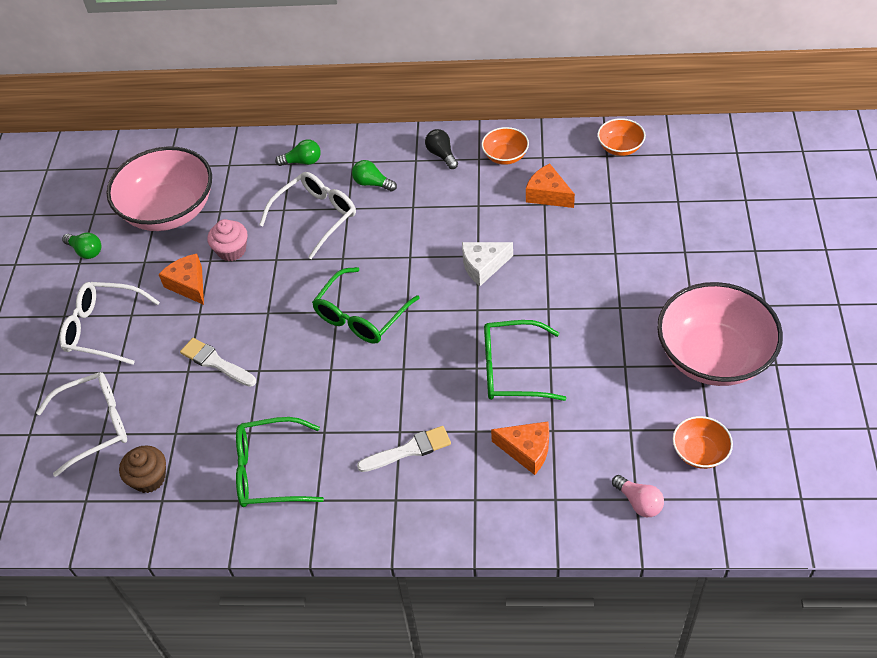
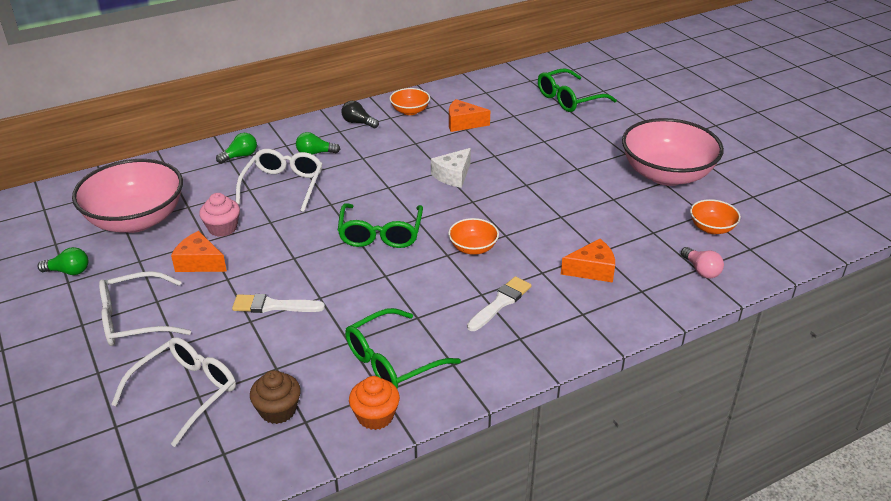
camera: 35 degrees left, 15 degrees down
green glasses [484,320,566,401] -> green glasses moved to [538,68,617,112]
orange bowl [597,118,646,156] -> orange bowl moved to [448,218,499,255]
pink light bulb [612,475,664,517] -> pink light bulb turned 45 degrees clockwise [681,247,724,278]
none -> orange cupcake [349,376,400,430]

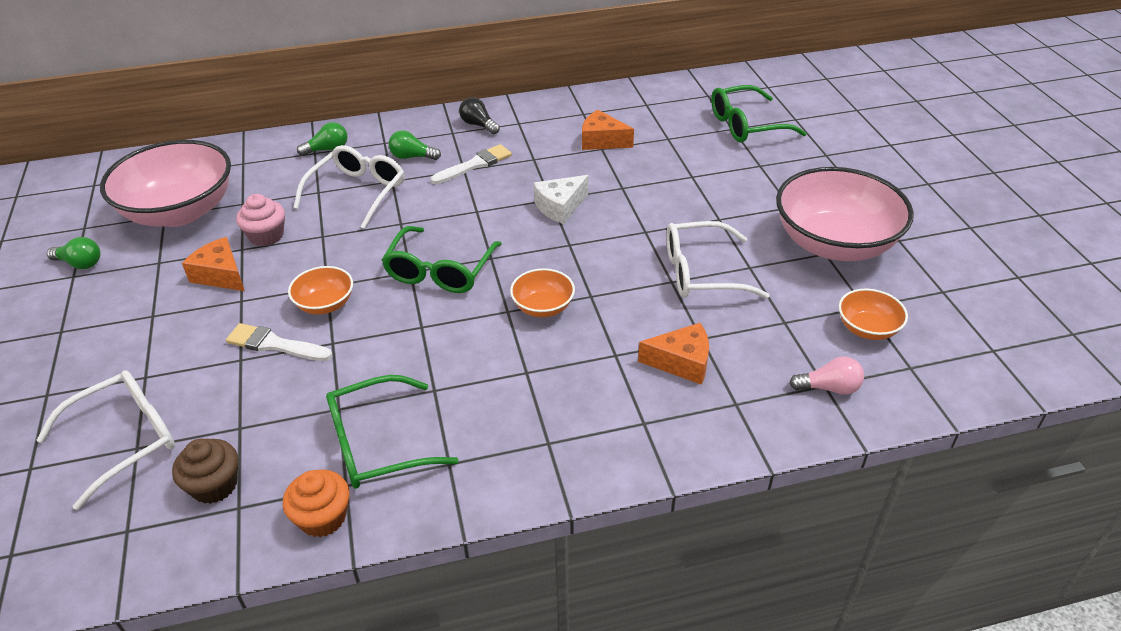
camera: 15 degrees right, 5 degrees up
white glasses [99,271,191,346] -> white glasses moved to [666,221,770,299]
orange bowl [389,88,430,115] -> orange bowl moved to [288,266,353,314]
white brush [467,276,532,331] -> white brush moved to [431,144,512,184]
pink light bulb [681,247,724,278] -> pink light bulb turned 75 degrees counterclockwise [789,356,864,395]

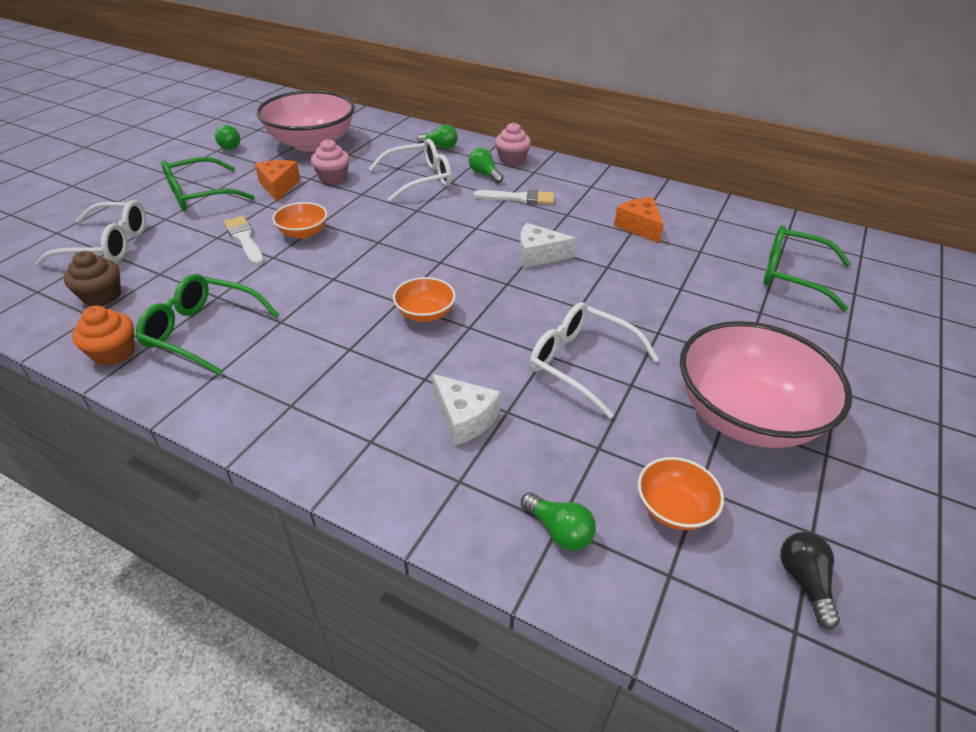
camera: 40 degrees right, 0 degrees up
green glasses [382,226,502,293] -> green glasses moved to [161,157,255,211]
black light bulb [459,97,500,134] -> black light bulb moved to [780,532,840,629]
orange cheese [638,323,709,385] -> white cheese [432,374,501,446]
pink light bulb [789,356,864,395] -> green light bulb [521,492,596,551]
none -> pink cupcake [495,122,531,166]

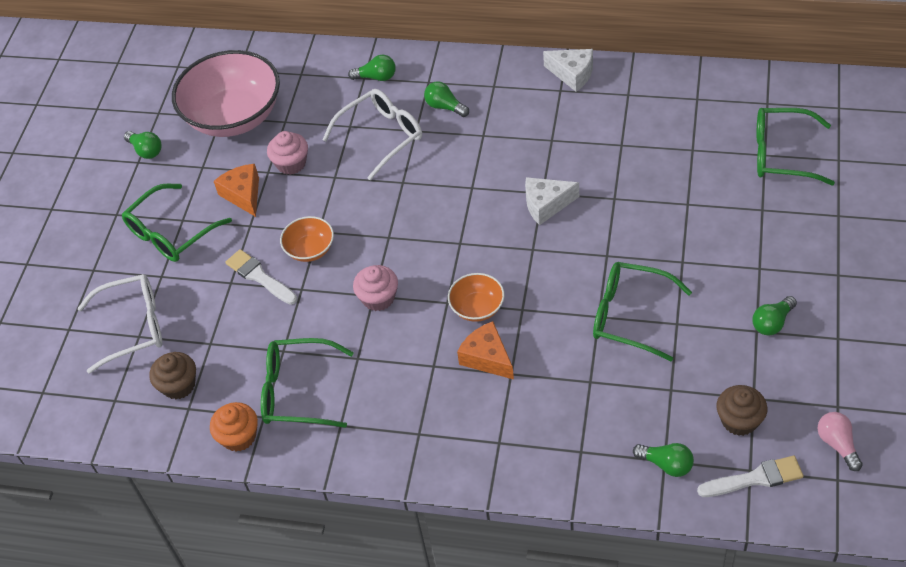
camera: 10 degrees left, 10 degrees up
white cheese [432,374,501,446] -> white cheese moved to [543,49,593,92]
white brush [474,190,554,205] -> white brush moved to [697,456,804,497]
pink cupcake [495,122,531,166] -> pink cupcake moved to [353,265,398,311]
white glasses [530,302,659,418] -> green glasses [593,262,692,361]
orange cheese [614,198,664,243] -> orange cheese moved to [457,321,514,380]
orange bowl [638,457,724,530] -> brown cupcake [717,385,767,436]
pink bowl [680,321,853,448] -> green light bulb [752,296,797,336]
black light bulb [780,532,840,629] -> pink light bulb [817,412,863,471]

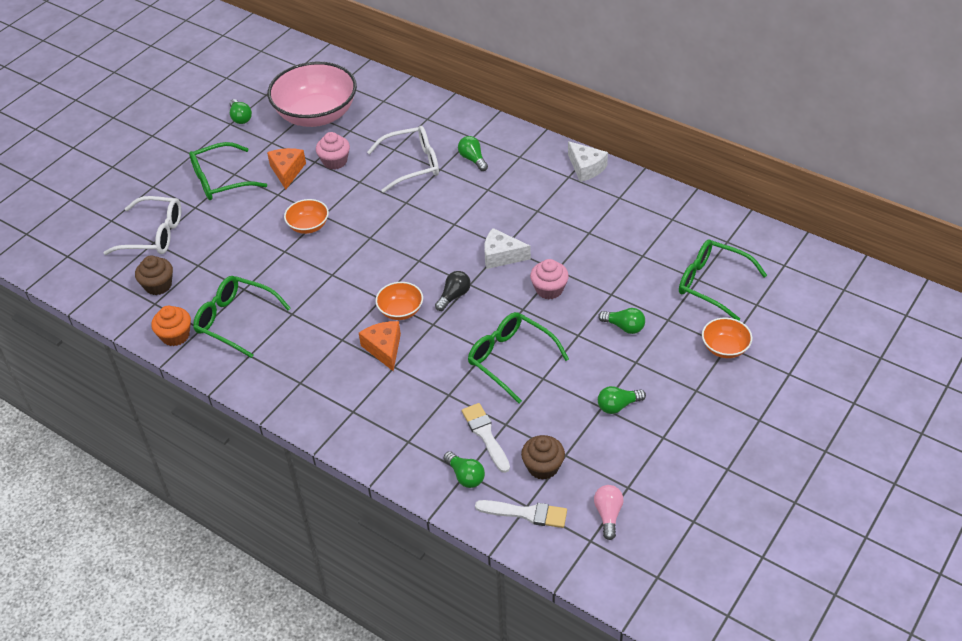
camera: 20 degrees right, 5 degrees down
white brush [225,249,297,305] -> white brush moved to [462,403,510,473]
green light bulb [348,55,396,81] -> green light bulb moved to [598,308,645,334]
pink cupcake [353,265,398,311] -> pink cupcake moved to [530,259,569,299]
none -> black light bulb [435,271,471,311]
none -> orange bowl [702,317,752,358]

